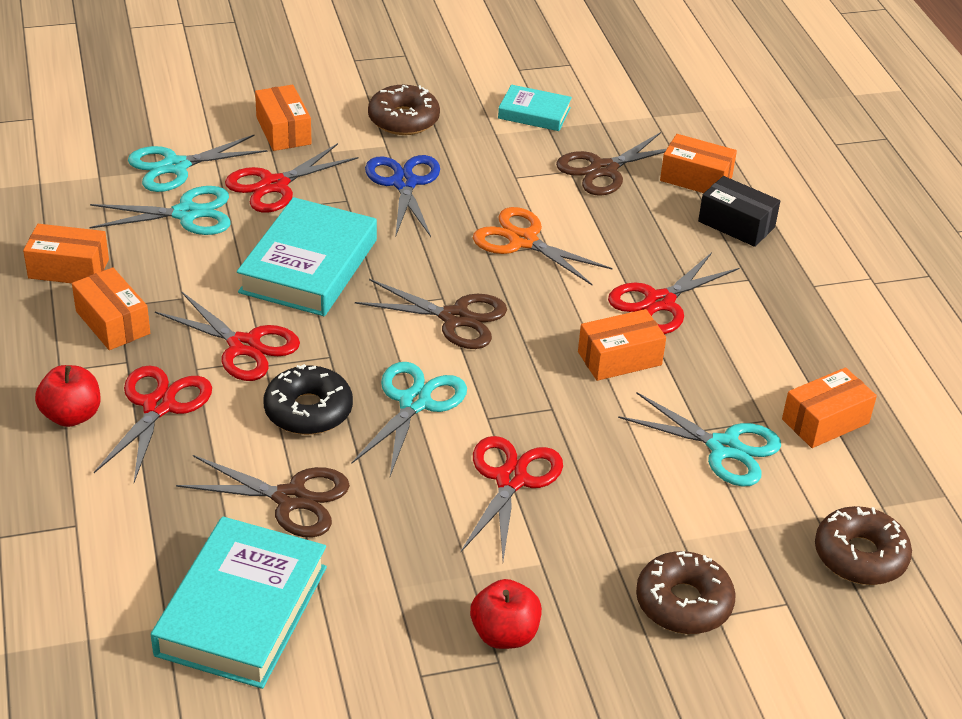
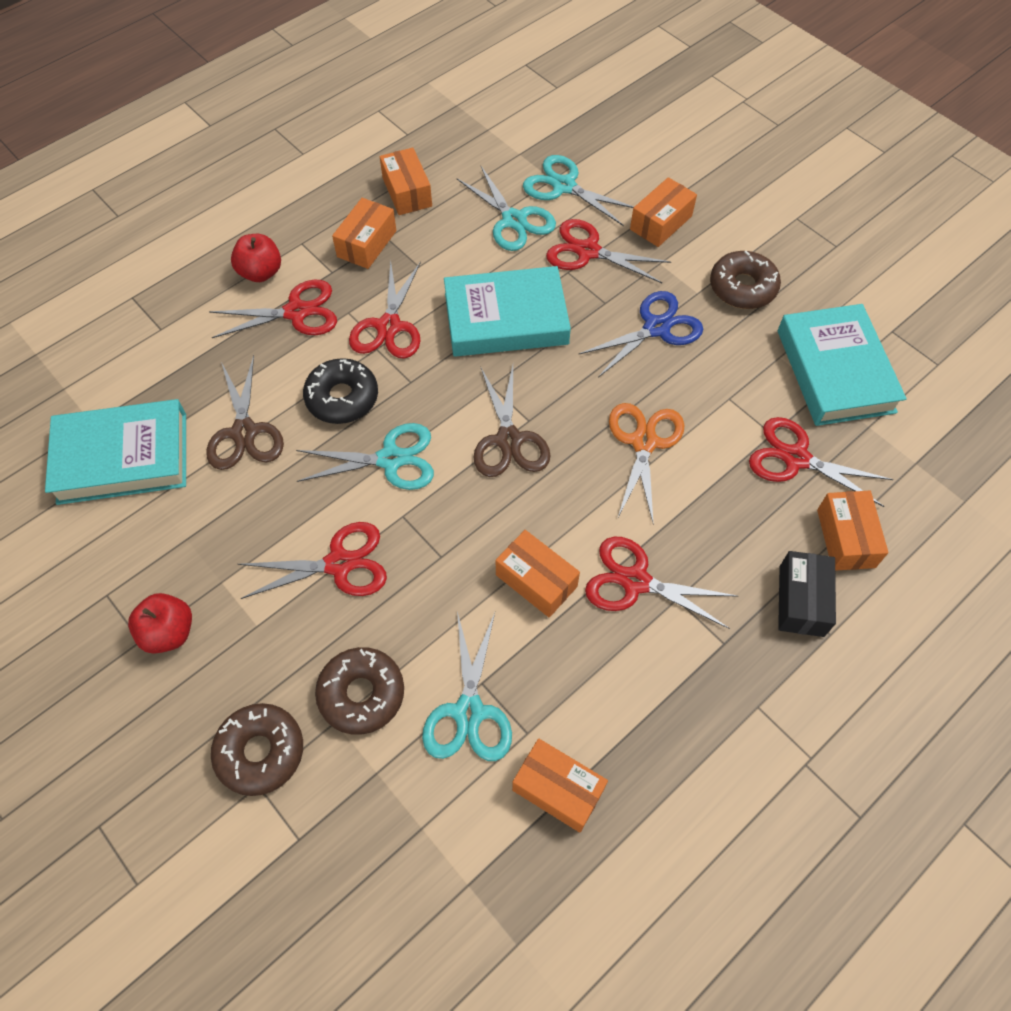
camera: 65 degrees right, 20 degrees up
turquoise book [498,85,572,131] -> turquoise book [778,304,907,426], size x1.83
brown scissors [556,132,667,196] -> red scissors [749,417,893,507]
brown donut [815,506,912,585] -> brown donut moved to [315,647,404,735]

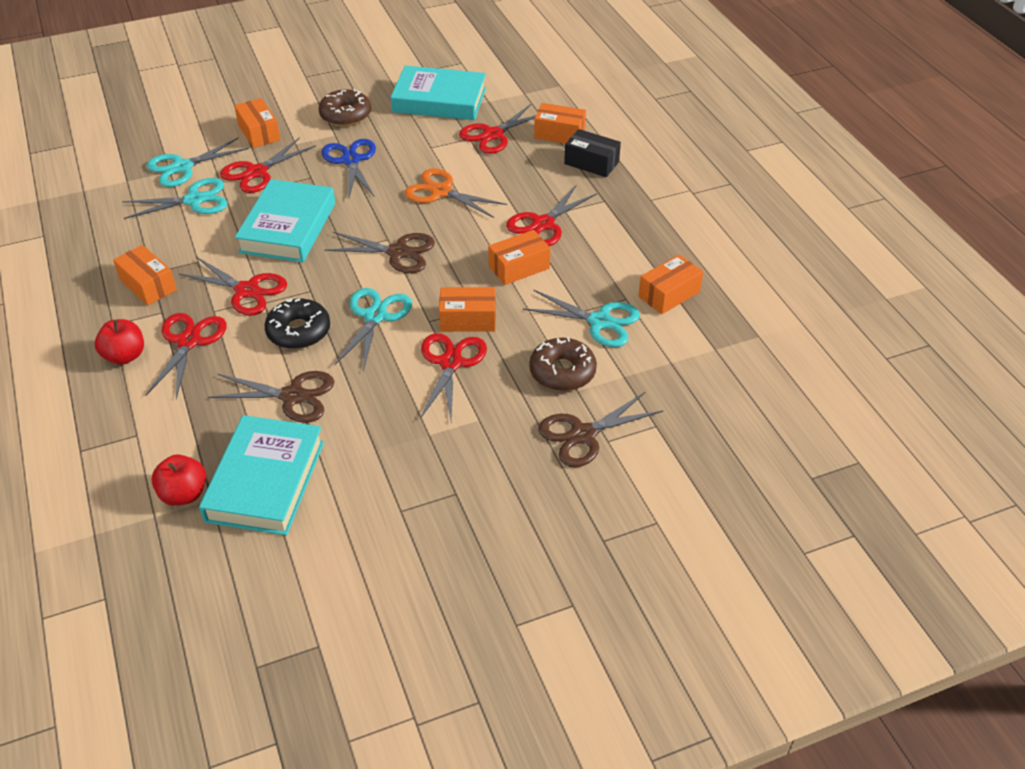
camera: 70 degrees left, 15 degrees down
red apple [128,593,192,654] -> red apple moved to [151,455,206,506]
brown donut [211,703,303,796] -> brown scissors [538,392,664,467]
orange box [380,148,432,215] -> orange box moved to [439,287,496,332]

